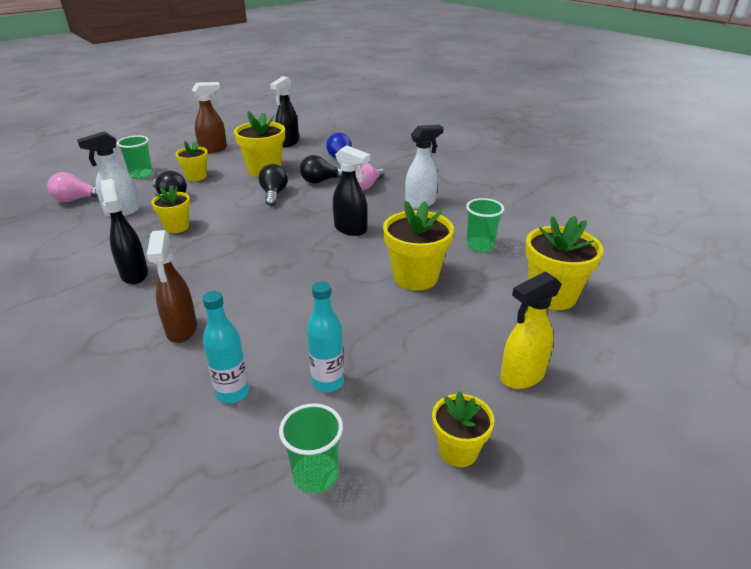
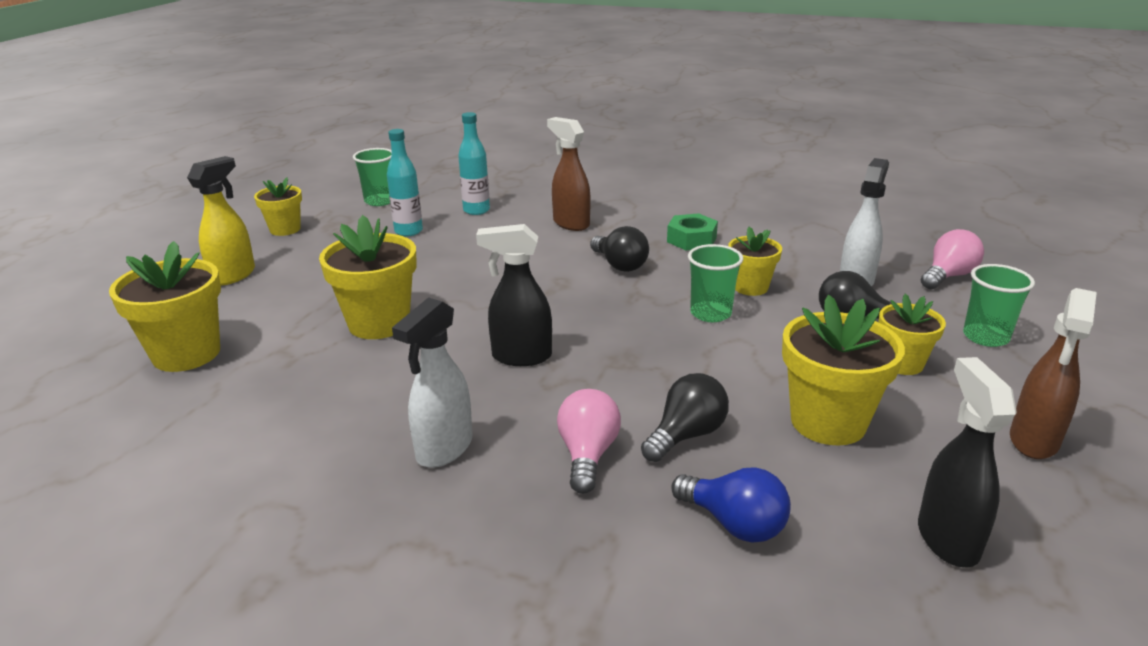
camera: 150 degrees right, 5 degrees down
black spray bottle [101,179,148,284] -> green nut [667,213,718,250]
black light bulb [258,164,288,206] -> black light bulb moved to [590,226,649,272]
green cup [466,198,504,252] -> green cup moved to [688,244,743,322]

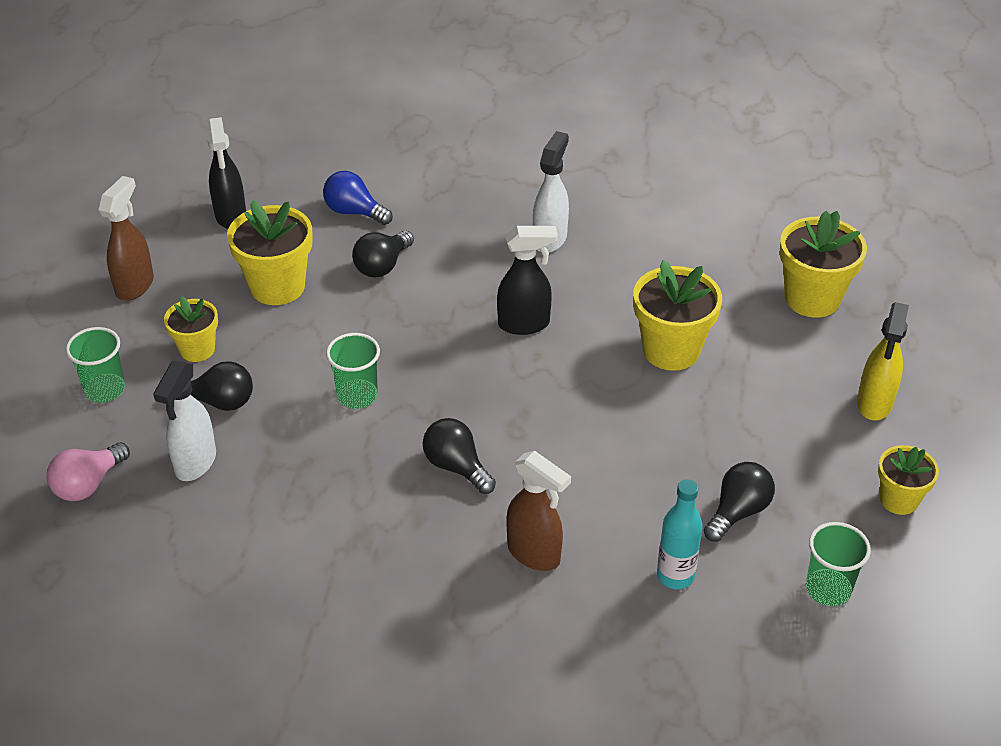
camera: 170 degrees right, 15 degrees up
turquoise bottle [387,129,423,236] -> black light bulb [704,462,775,542]
pink light bulb [557,389,621,494] -> none
green nut [667,213,718,250] -> none
yellow flower pot [728,227,782,296] -> none

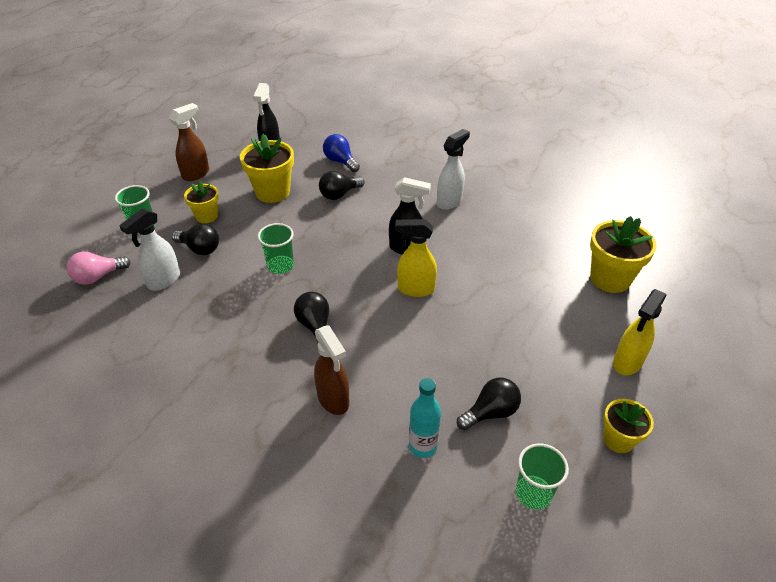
camera: 20 degrees right, 0 degrees up
yellow flower pot [633,260,722,371] -> none
none -> yellow spray bottle [395,219,437,297]

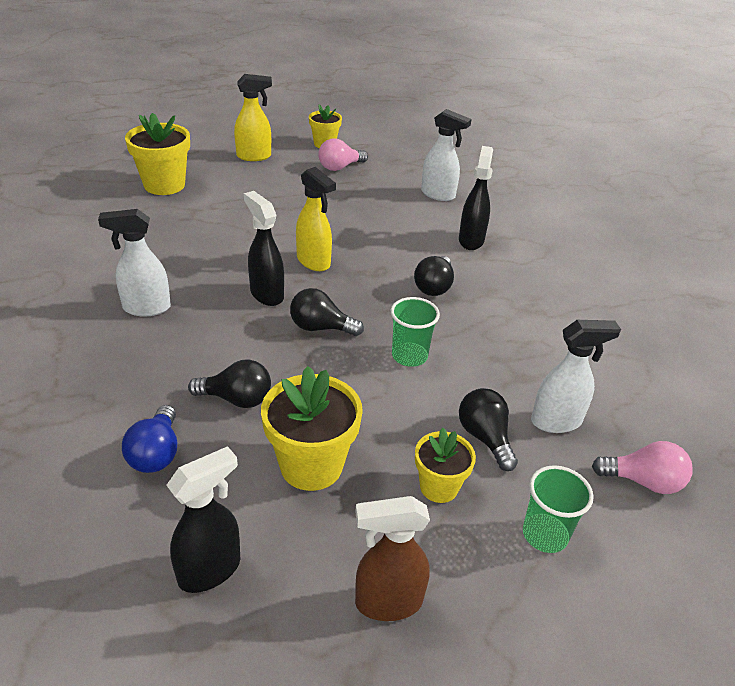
camera: 140 degrees left, 5 degrees down
brown spray bottle [314,325,349,415] -> black spray bottle [459,146,493,250]
turquoise bottle [409,378,441,458] -> white spray bottle [421,109,472,201]
black light bulb [457,377,521,430] -> black light bulb moved to [290,288,364,336]
green cup [516,443,569,510] -> none
none -> pink light bulb [318,138,368,171]

